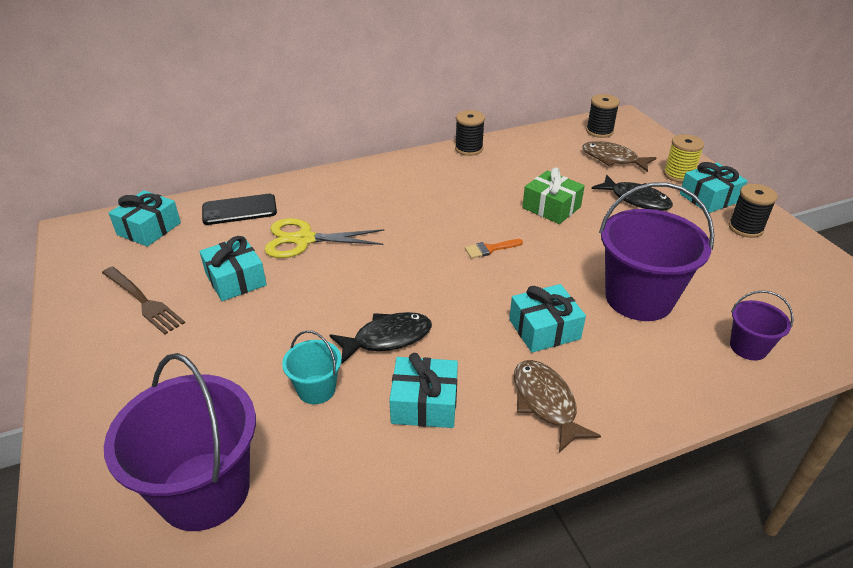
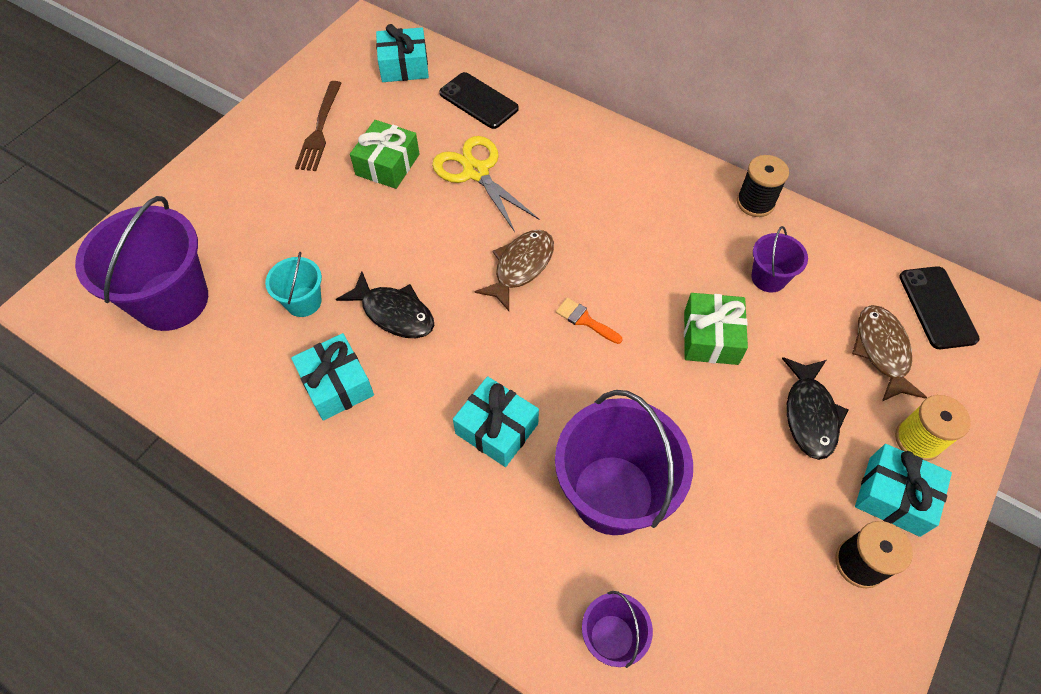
camera: 55 degrees right, 20 degrees up
turquoise gift [199,236,267,301] -> green gift [350,120,419,189]
brown fish [514,360,601,452] -> brown fish moved to [475,230,554,311]
black spool [586,94,620,138] -> black phone [899,266,980,349]
none -> purple bucket [751,226,808,293]

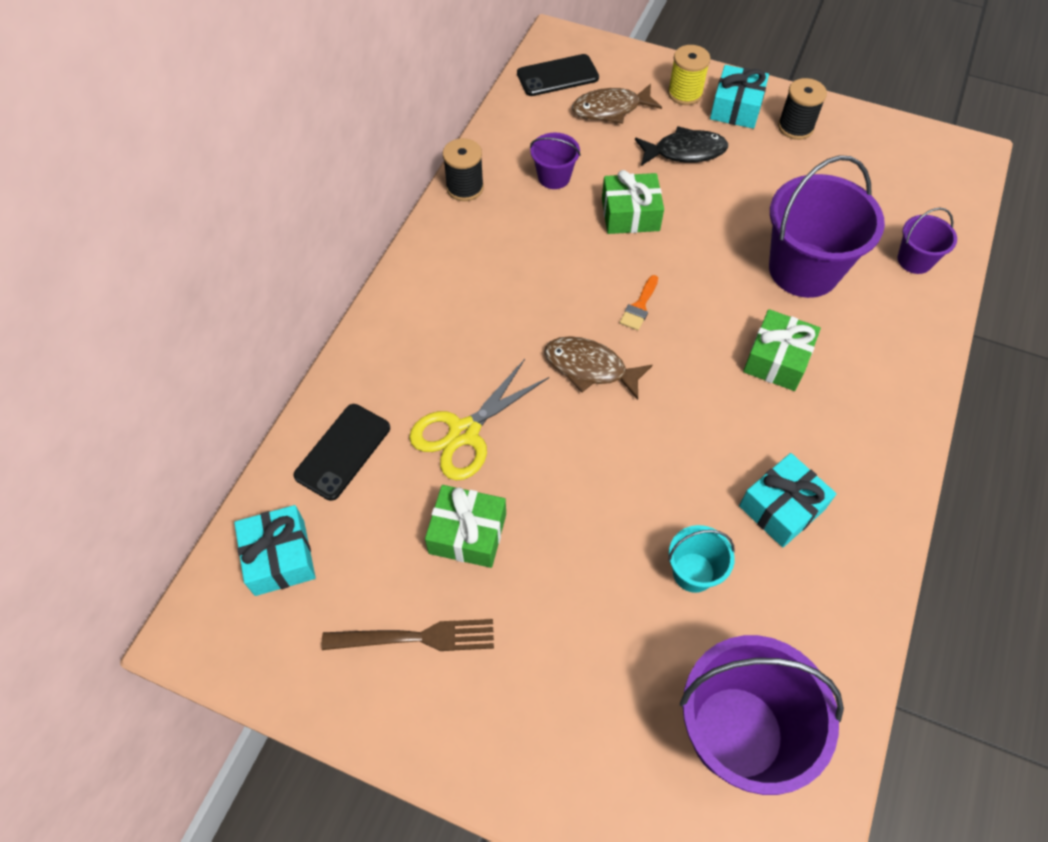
camera: 100 degrees left, 0 degrees up
black fish [336,272,434,338] -> none
turquoise gift [453,376,539,467] -> green gift [743,309,821,391]

